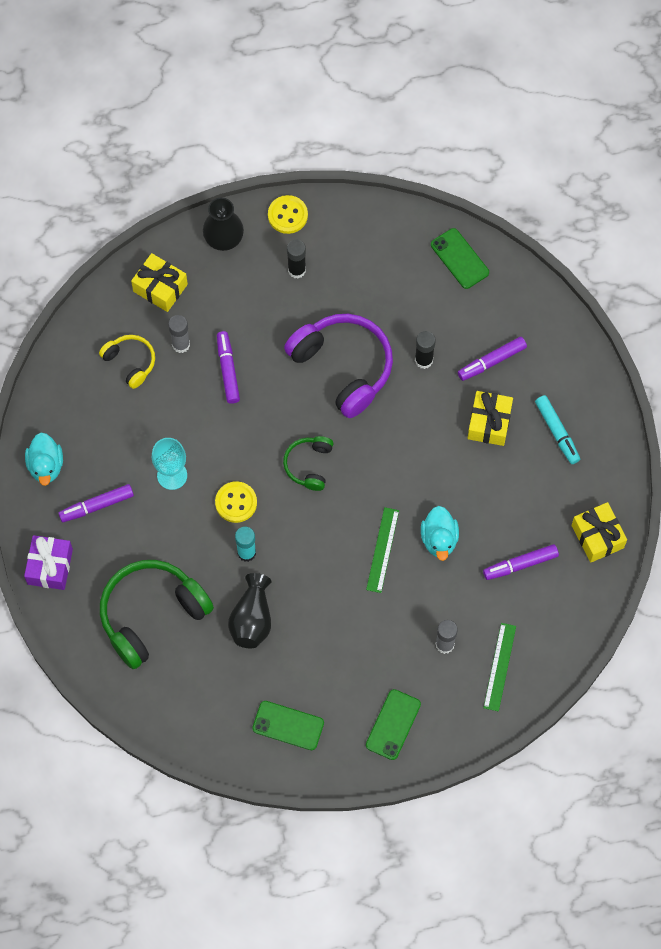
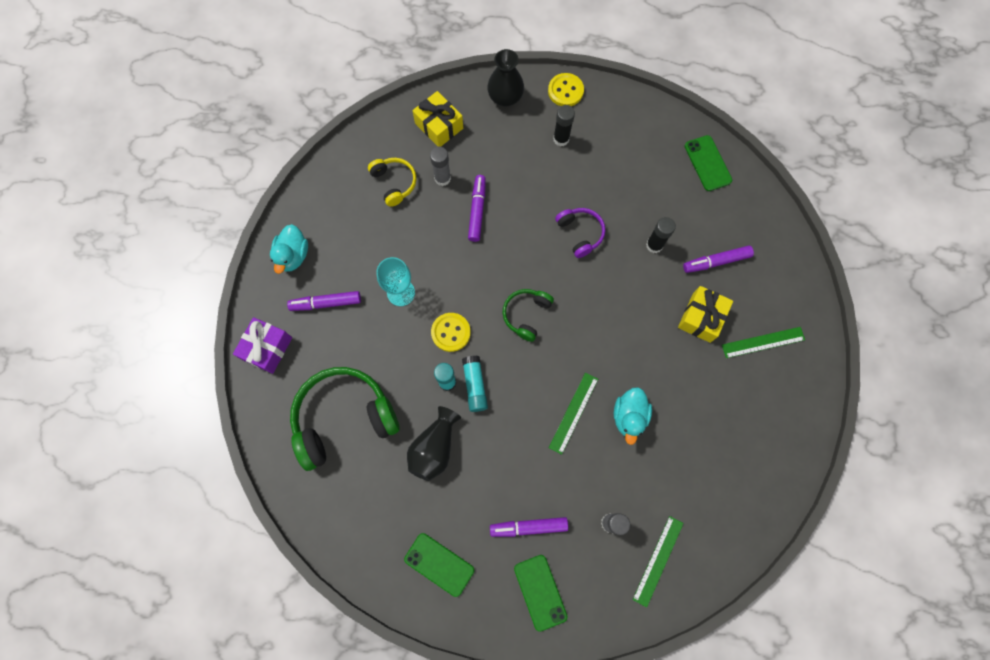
camera: 15 degrees right, 5 degrees up
purple headphones [284,314,393,418] -> purple headphones [555,208,605,258], size x0.52
green phone [366,689,421,760] -> green phone turned 60 degrees counterclockwise [514,555,568,632]
purple marker [483,544,559,580] -> purple marker moved to [490,517,568,537]
turquoise marker [535,395,580,464] -> green ruler [722,327,805,358]
yellow gift [572,502,627,563] -> none
none -> turquoise glue stick [462,356,488,412]

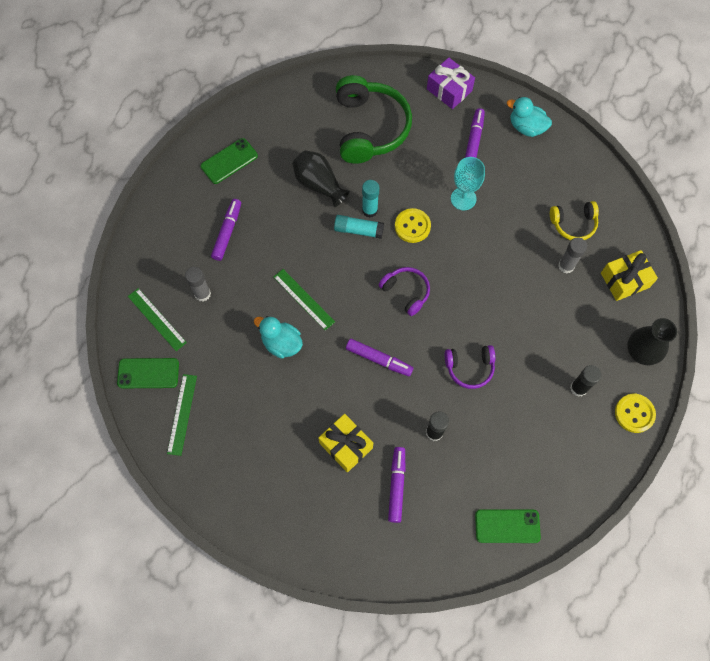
camera: 110 degrees right, 5 degrees down
purple marker [468,175,486,242] -> purple marker moved to [346,339,413,377]
green headphones [503,289,554,342] -> purple headphones [379,267,430,316]
green phone [514,555,568,632] -> green phone moved to [117,358,179,388]
green ruler [722,327,805,358] -> green ruler moved to [167,374,197,456]

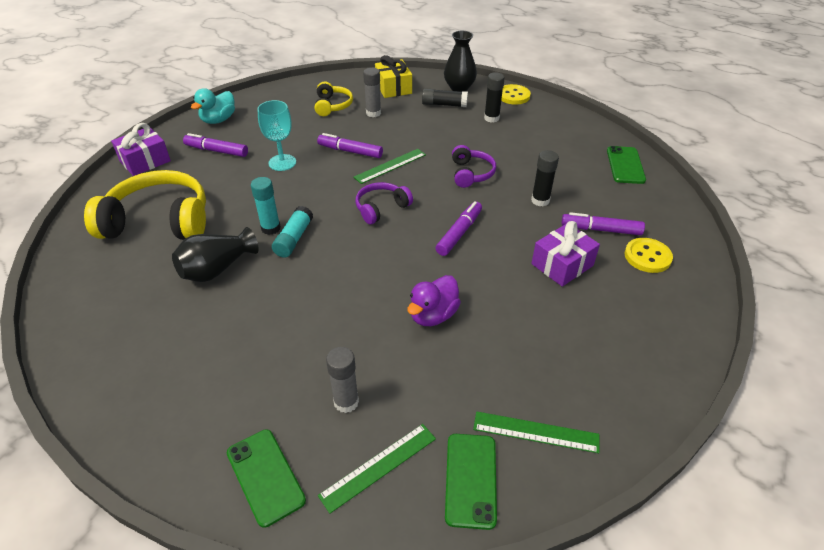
camera: 85 degrees left, 25 degrees down
green phone [201,138,258,184] -> green phone moved to [227,429,306,528]
purple marker [211,199,241,261] -> purple marker moved to [317,133,383,158]
turquoise duck [254,316,303,359] -> purple duck [407,275,461,326]
green ruler [273,269,335,331] -> green ruler moved to [353,149,426,184]
yellow gift [318,414,373,472] -> purple gift [531,221,600,287]
green headphones [336,75,412,164] -> yellow headphones [84,170,206,240]
yellow button [395,208,431,243] -> yellow button moved to [625,238,673,273]
none -> black glue stick [422,89,468,107]

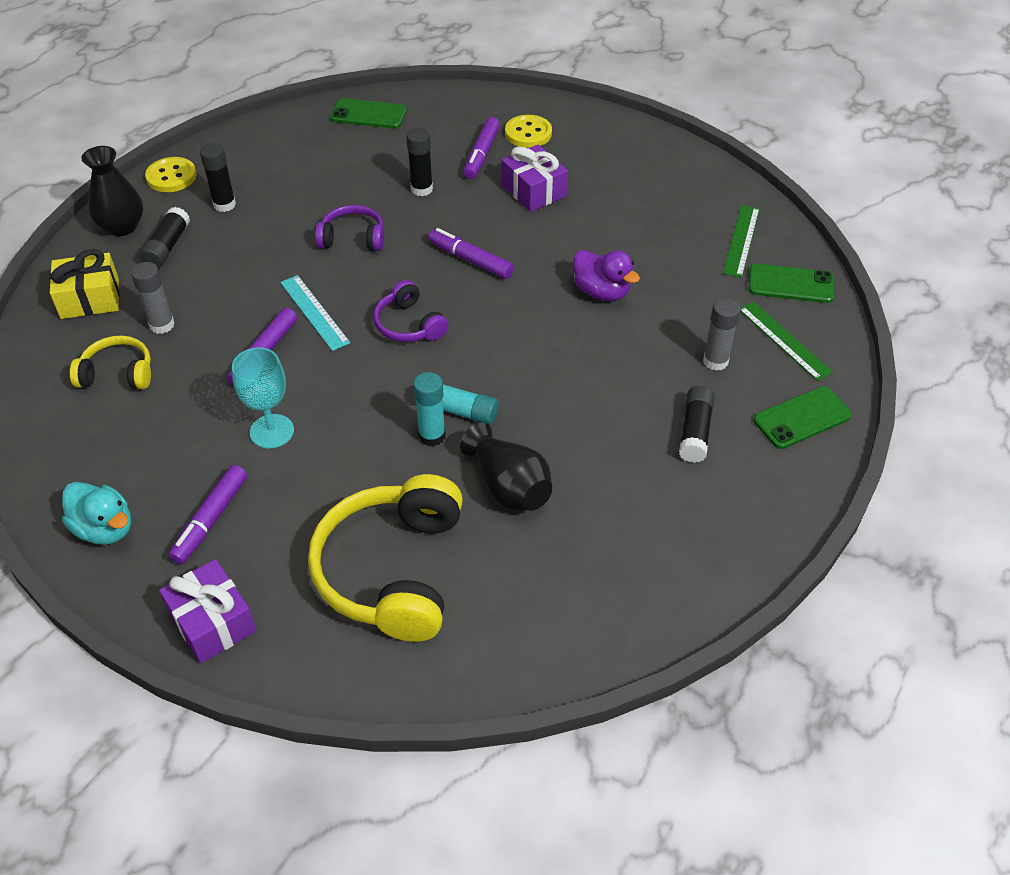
camera: 85 degrees left, 5 degrees up
green ruler [353,149,426,184] -> turquoise ruler [280,275,350,351]
none -> black glue stick [679,386,715,463]

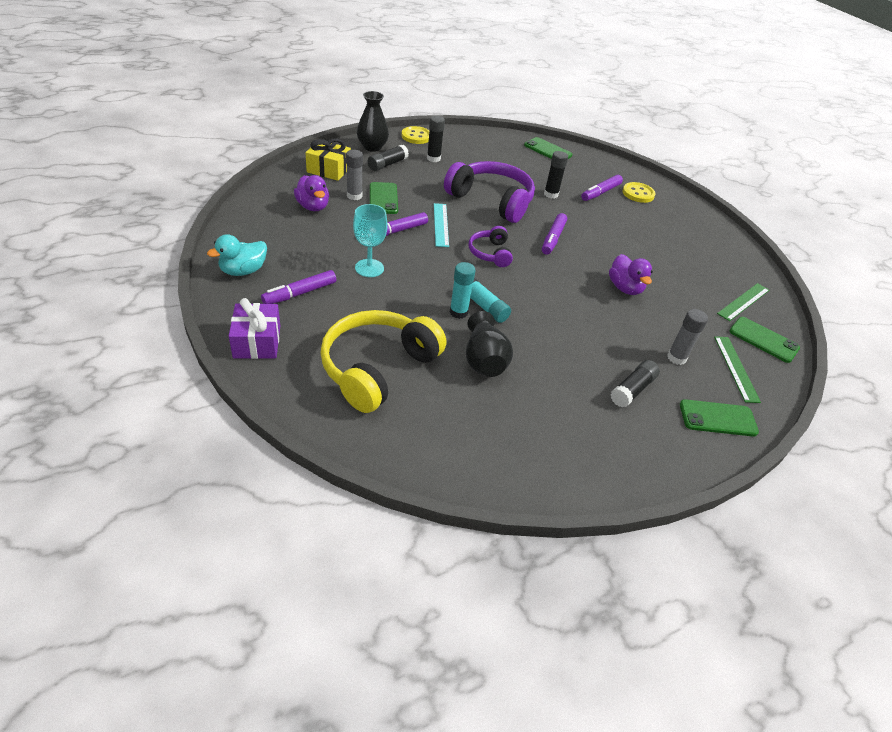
camera: 25 degrees right, 5 degrees down
turquoise duck [62,482,131,545] -> turquoise duck turned 75 degrees clockwise [207,234,267,276]
yellow headphones [70,335,151,389] -> purple duck [294,175,329,211]
purple headphones [315,205,384,251] -> purple headphones [444,161,535,223], size x1.93
purple marker [428,228,514,279] -> purple marker turned 135 degrees counterclockwise [542,213,567,255]
purple gift [502,145,568,212] -> none
none -> green phone [370,182,398,214]

